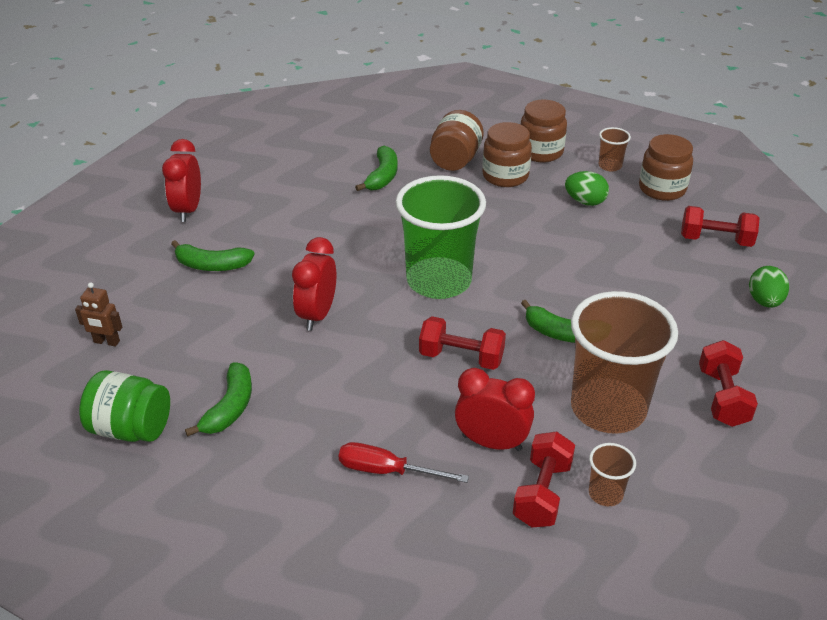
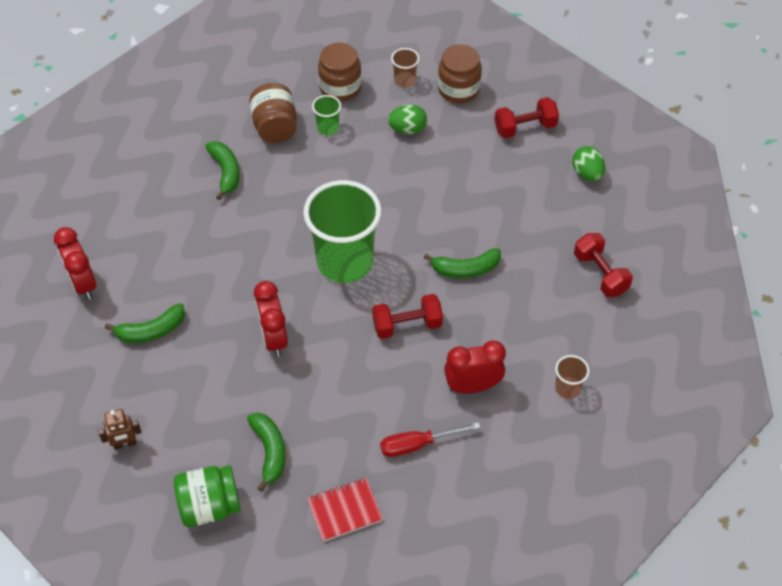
camera: 30 degrees left, 15 degrees up
brown jar [483,122,532,187] -> green cup [312,95,341,135]
red dumbbell [513,431,575,527] -> none
brown cup [571,291,678,434] -> none
none -> red notebook [307,478,383,542]

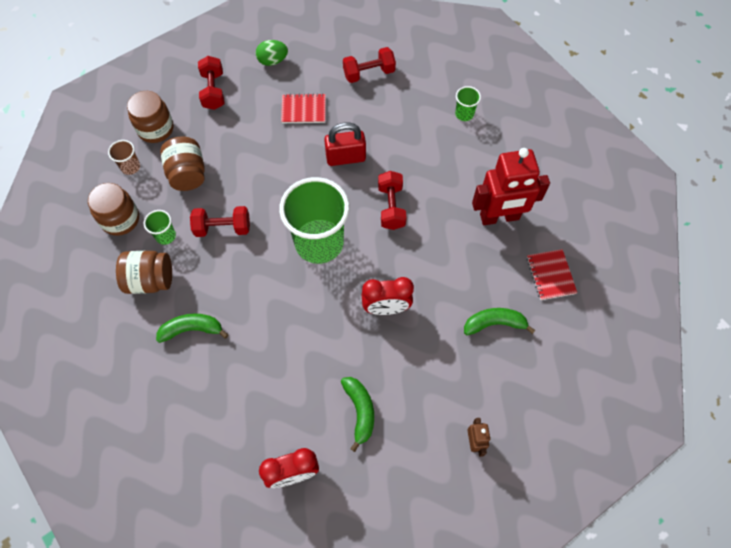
camera: 80 degrees left, 10 degrees up
green jar [174,465,241,527] -> none
red screwdriver [380,422,480,457] -> red robot [472,148,550,225]
green egg [388,104,427,134] -> brown jar [160,136,205,191]
green banana [423,248,501,278] -> red padlock [324,122,366,166]
red clock [444,341,506,394] -> none
brown cup [555,355,589,399] -> green cup [455,86,481,121]
none -> red dumbbell [190,206,250,237]
none -> red notebook [281,93,326,123]

